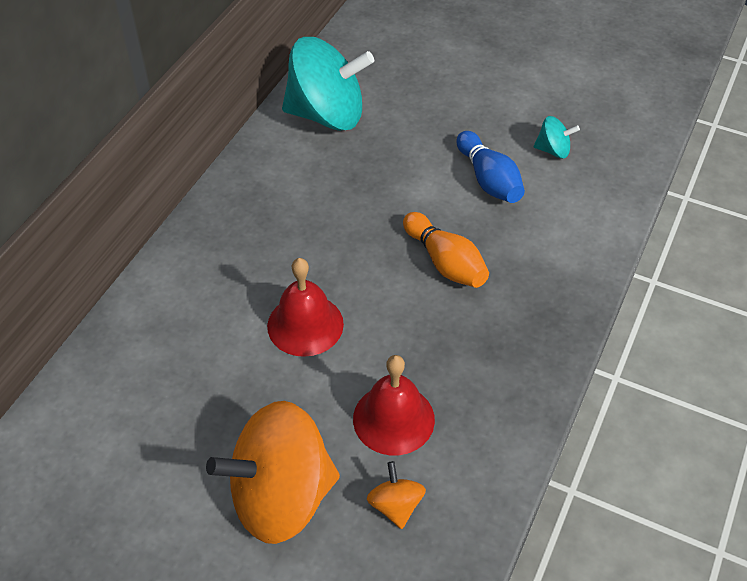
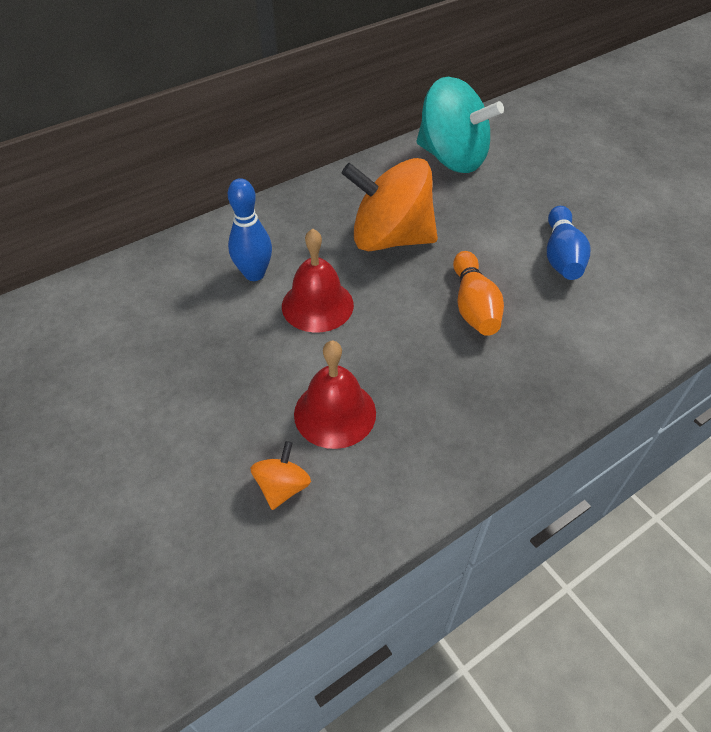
camera: 30 degrees right, 0 degrees up
orange spinning top [206,401,340,544] -> orange spinning top moved to [342,158,438,252]
turquoise spinning top [534,116,580,158] -> none
none -> blue bowling pin [228,178,272,281]

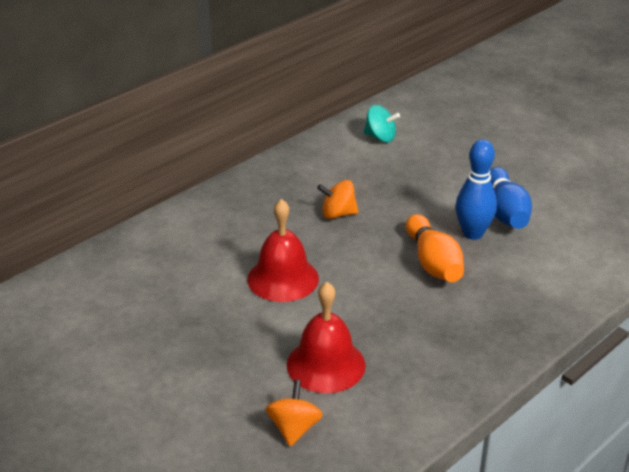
camera: 10 degrees left, 15 degrees down
blue bowling pin [228,178,272,281] -> blue bowling pin moved to [455,139,497,240]
orange spinning top [342,158,438,252] -> orange spinning top [317,180,358,219], size x0.43
turquoise spinning top [417,77,504,173] -> turquoise spinning top [364,105,400,142], size x0.43

